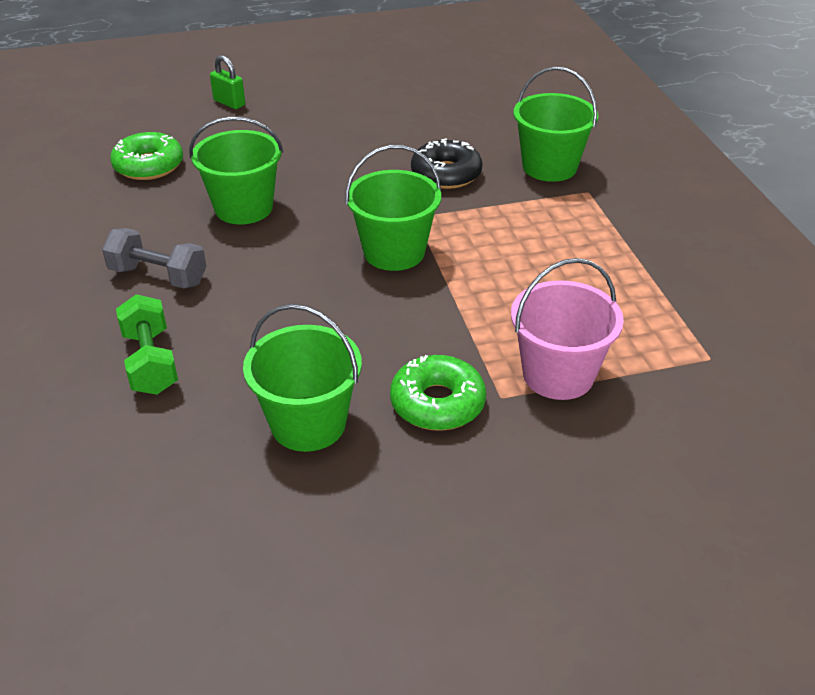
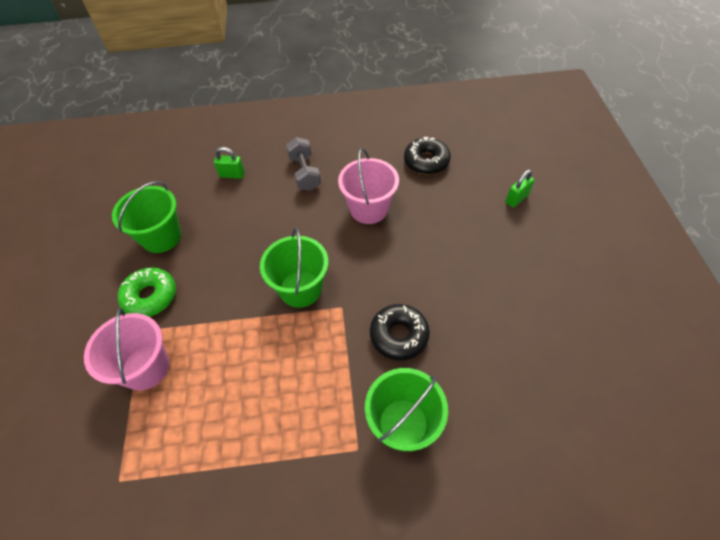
camera: 100 degrees right, 15 degrees up
grey dumbbell [102,228,206,288] -> grey dumbbell turned 45 degrees counterclockwise [286,137,321,191]
green donut [110,132,183,180] -> black donut [404,137,451,175]
green dumbbell [116,294,178,395] -> green padlock [214,147,245,179]
green bucket [189,117,283,224] -> pink bucket [338,148,399,224]

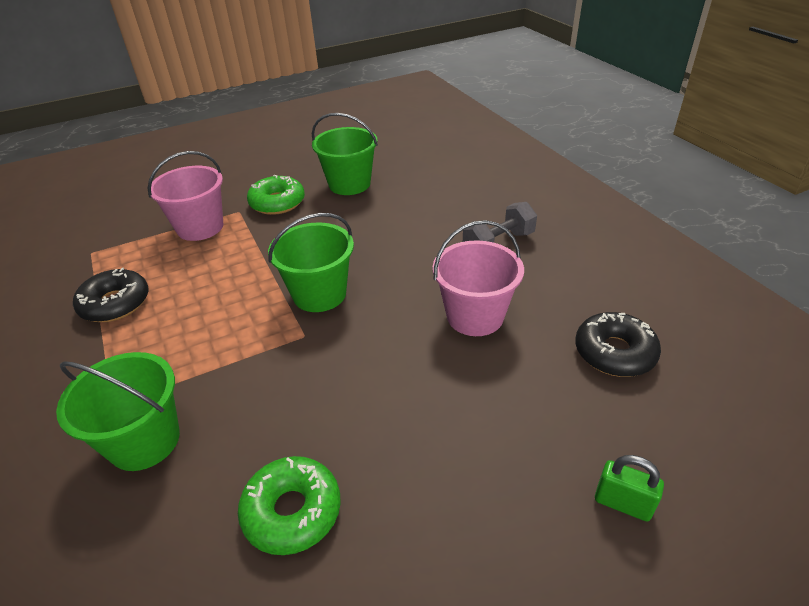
camera: 70 degrees right, 15 degrees down
green padlock [214,147,245,179] -> none
black donut [370,304,430,360] -> black donut moved to [73,268,149,322]
none -> green donut [238,456,341,555]

